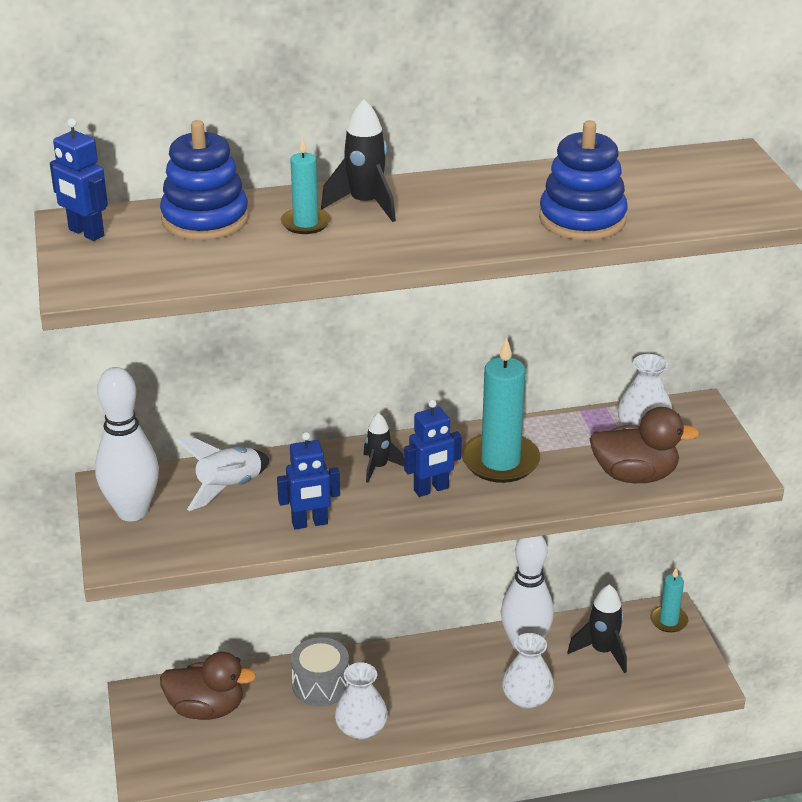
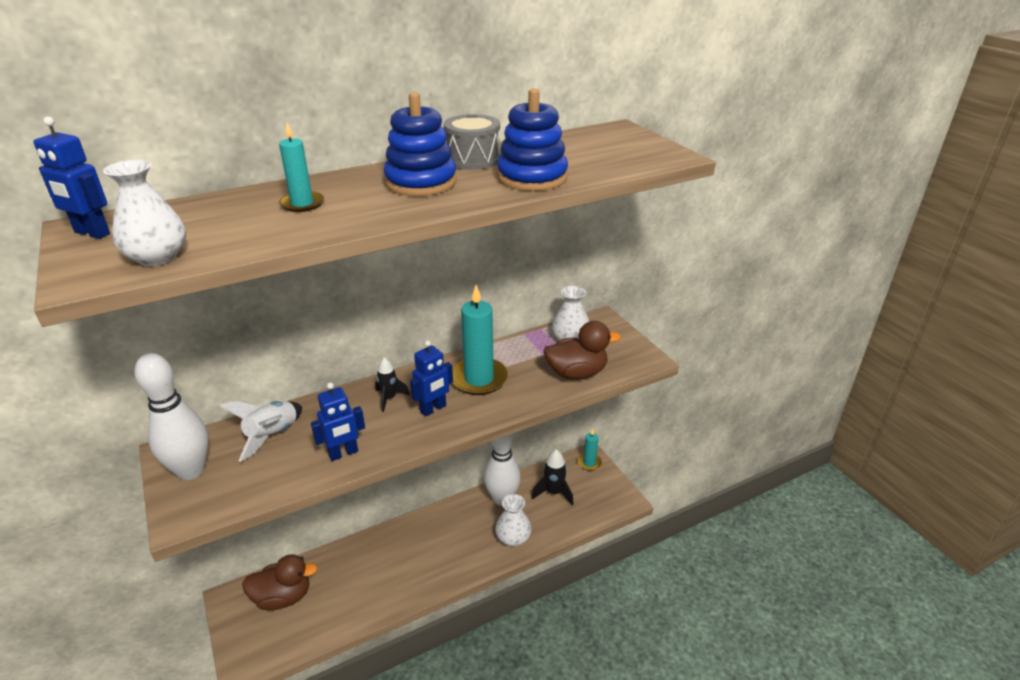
camera: 15 degrees left, 0 degrees up
blue stacking toy [160,120,249,240] -> blue stacking toy moved to [384,92,457,196]
grey drum [291,637,349,706] -> grey drum moved to [443,114,501,170]
black rocket [321,99,396,222] -> none
white vase [335,662,388,739] -> white vase moved to [103,160,186,266]

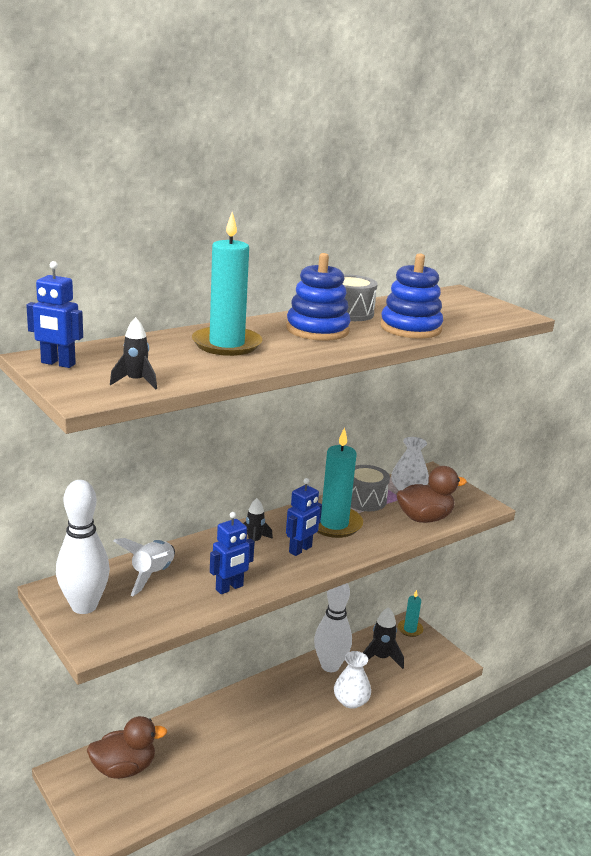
camera: 10 degrees left, 10 degrees down
white vase [103,160,186,266] -> black rocket [110,317,157,389]
turquoise candle [279,123,324,212] -> turquoise candle [192,212,262,356], size x1.80
none -> grey drum [351,465,390,511]

